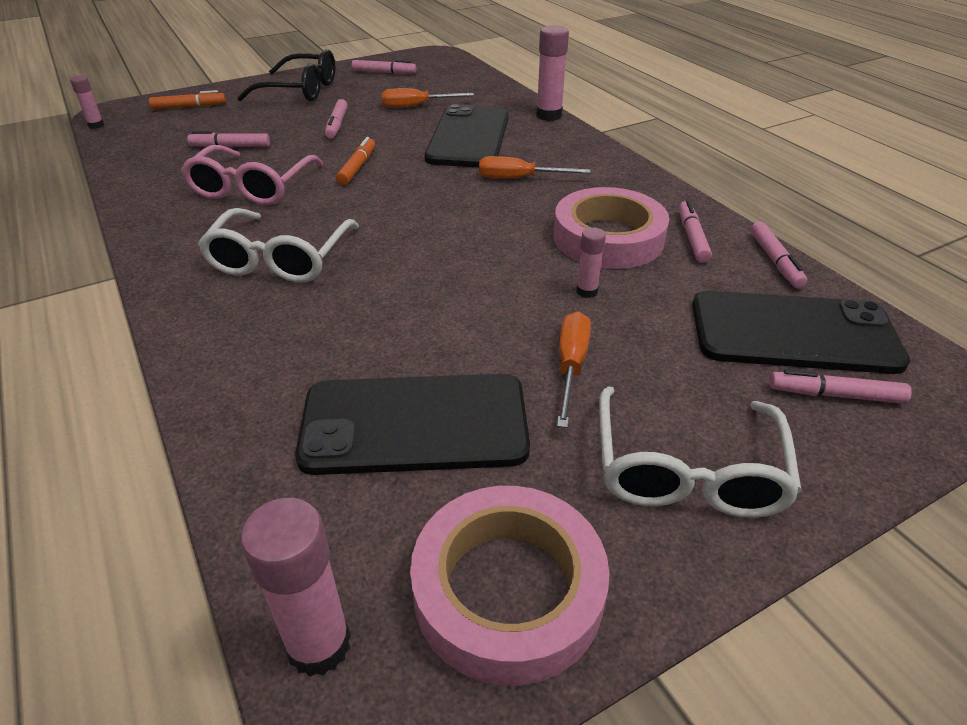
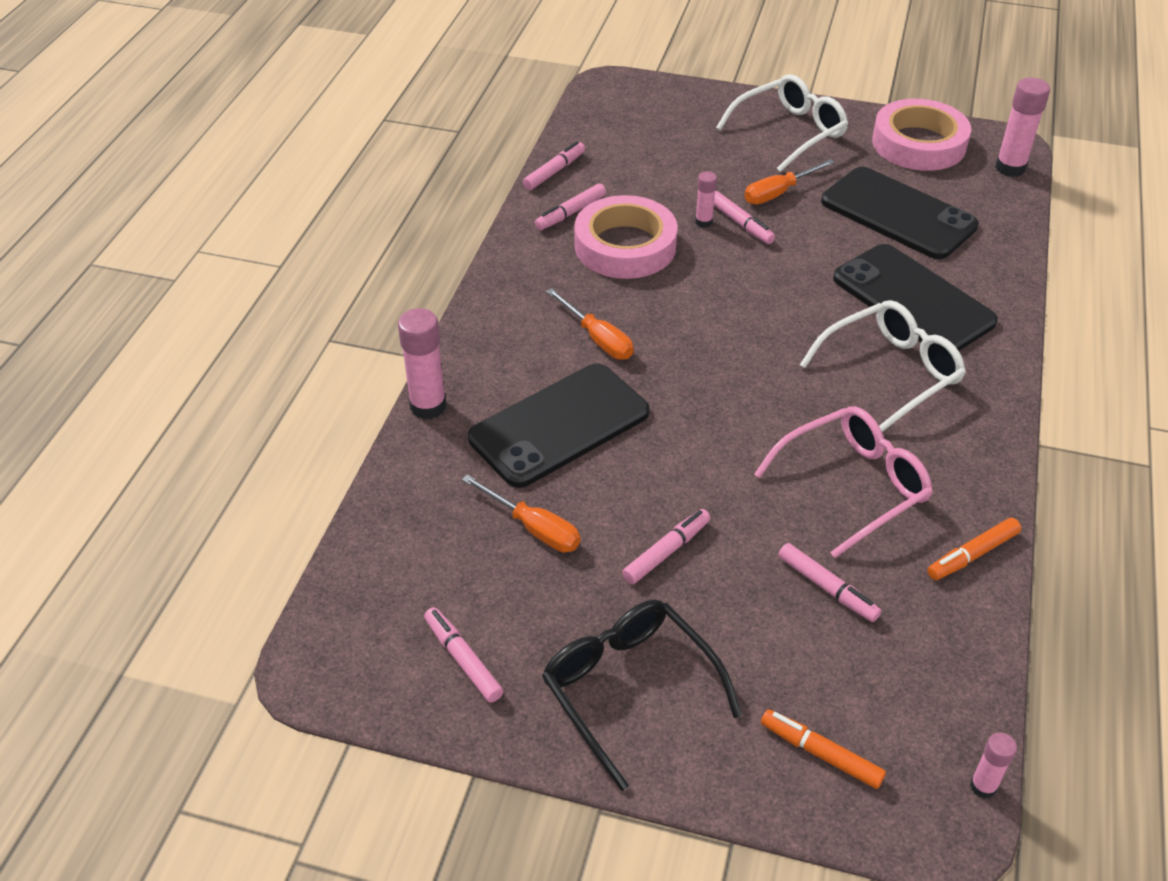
camera: 135 degrees left, 5 degrees up
orange marker [336,137,375,185] -> orange marker moved to [927,518,1021,580]
black phone [692,291,910,374] -> black phone moved to [833,244,998,351]
pink marker [769,369,912,404] -> pink marker moved to [714,191,775,244]

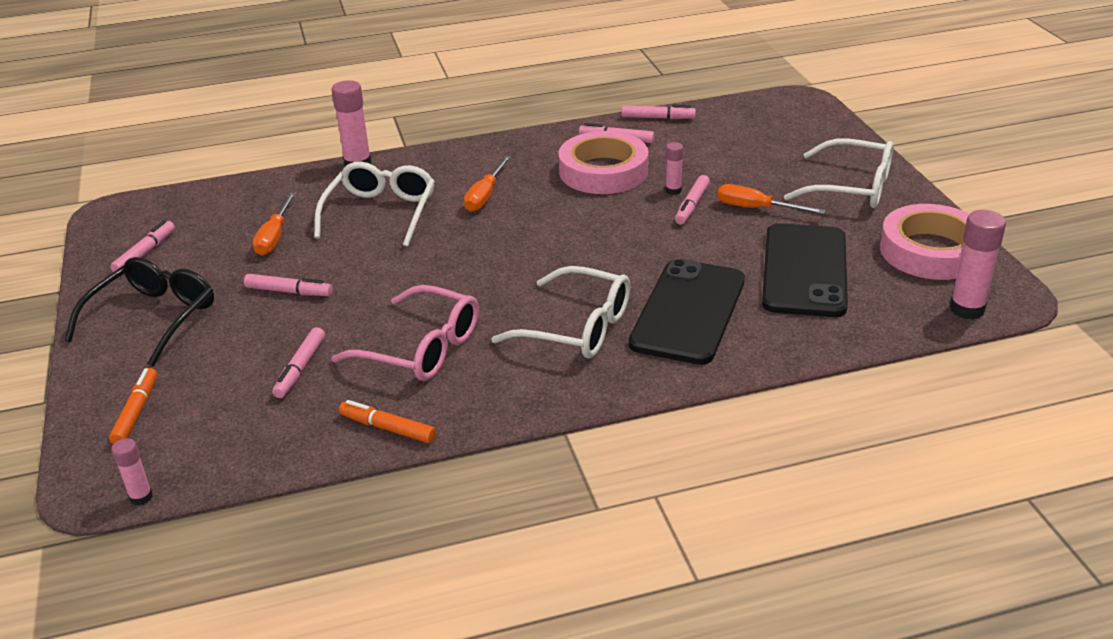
camera: 60 degrees right, 10 degrees down
black phone [468,364,650,488] -> white glasses [314,162,435,247]

